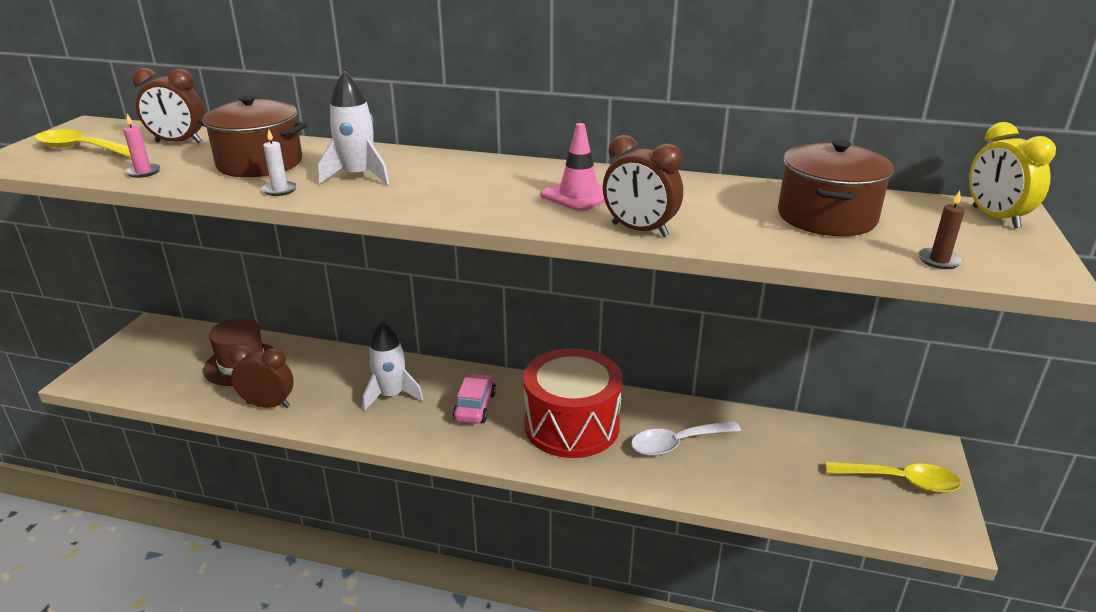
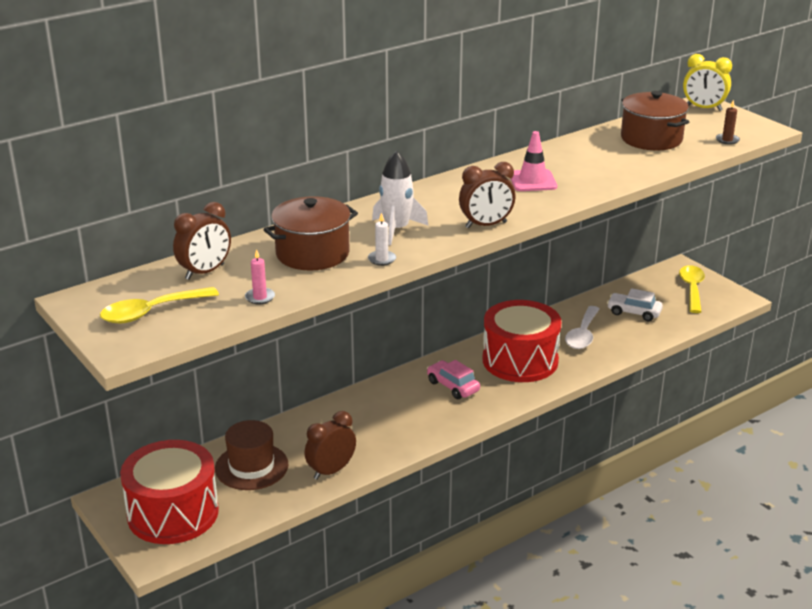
camera: 50 degrees left, 0 degrees up
white rocket [363,322,423,411] -> none
brown clock [603,135,683,237] -> brown clock moved to [459,162,516,228]
yellow spoon [826,461,961,493] -> yellow spoon turned 45 degrees counterclockwise [679,265,705,313]
none -> red drum [120,440,219,544]
none -> white car [607,288,663,321]

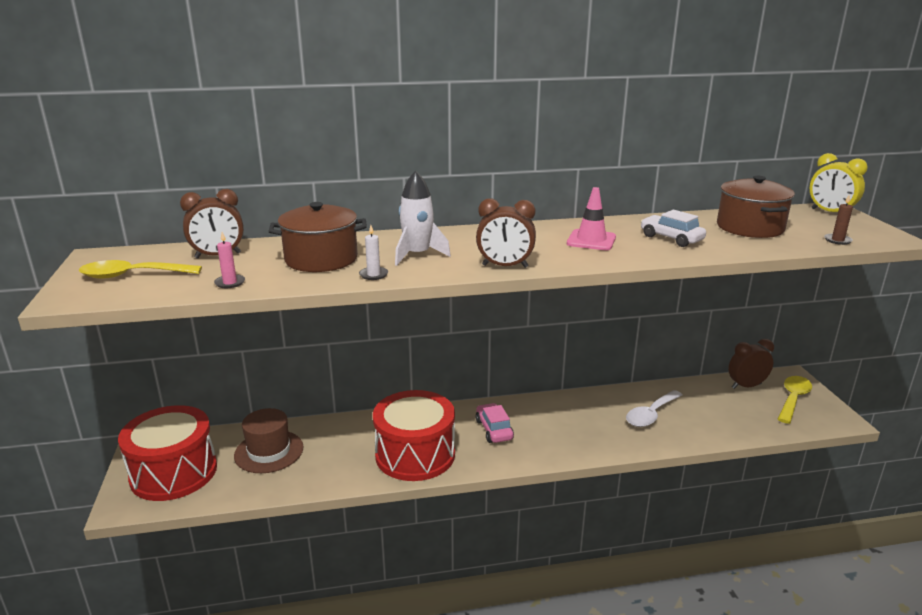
camera: 25 degrees right, 5 degrees down
brown clock [305,411,356,480] -> brown clock moved to [728,339,774,389]
red drum [483,300,561,382] -> red drum moved to [373,390,455,481]
white car [607,288,663,321] -> white car moved to [640,210,706,247]

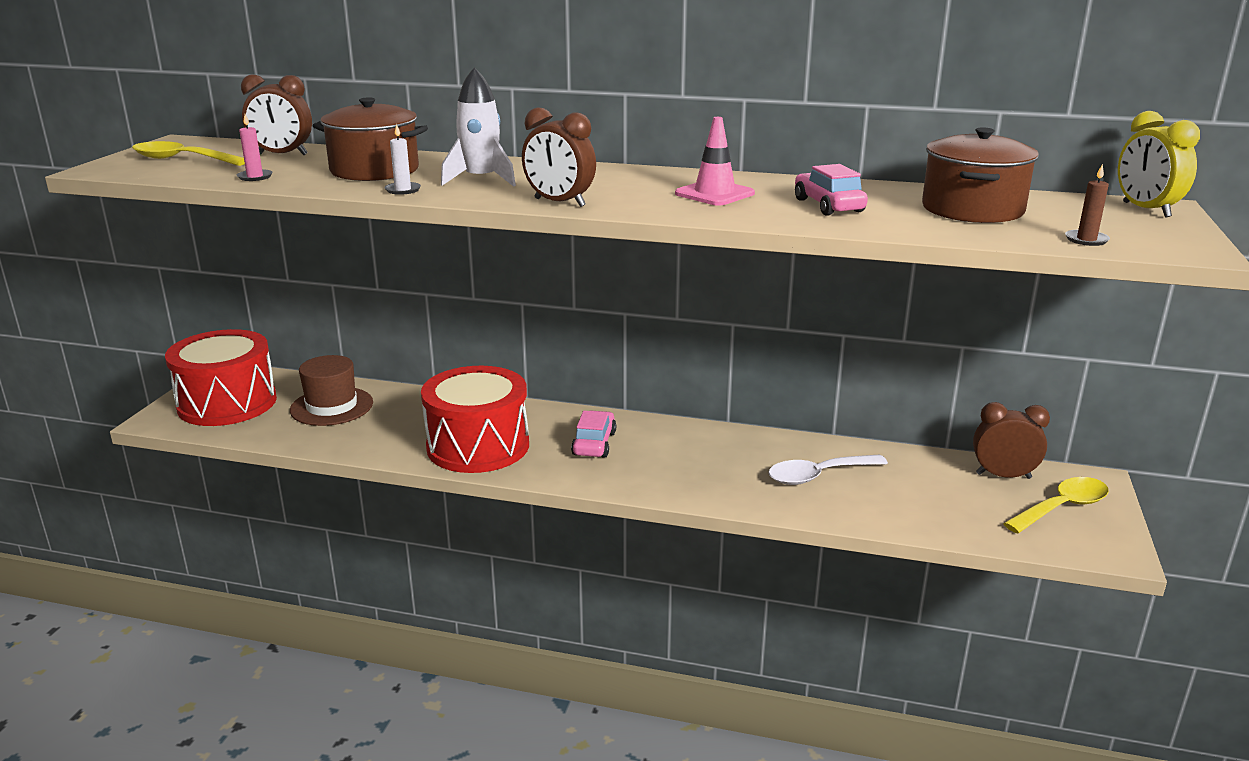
camera: 25 degrees right, 0 degrees up
white car [640,210,706,247] -> pink car [795,164,868,216]

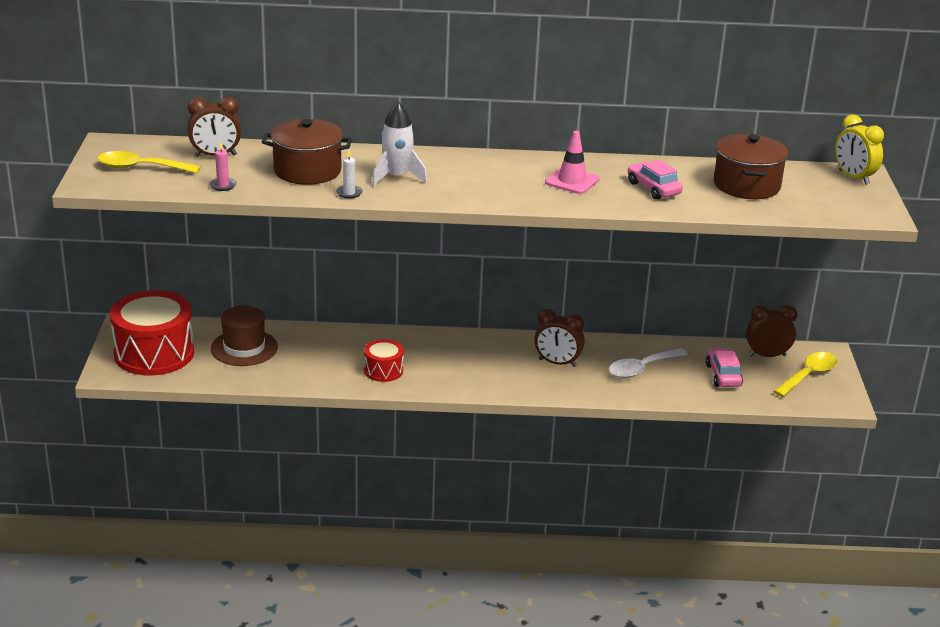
camera: 15 degrees left, 5 degrees up
red drum [421,366,529,473] -> red drum [364,339,404,382], size x0.49
brown clock [522,108,596,207] -> brown clock moved to [534,309,585,367]
pink car [571,411,616,458] -> pink car moved to [706,349,743,387]
brown candle [1065,164,1110,246] -> none

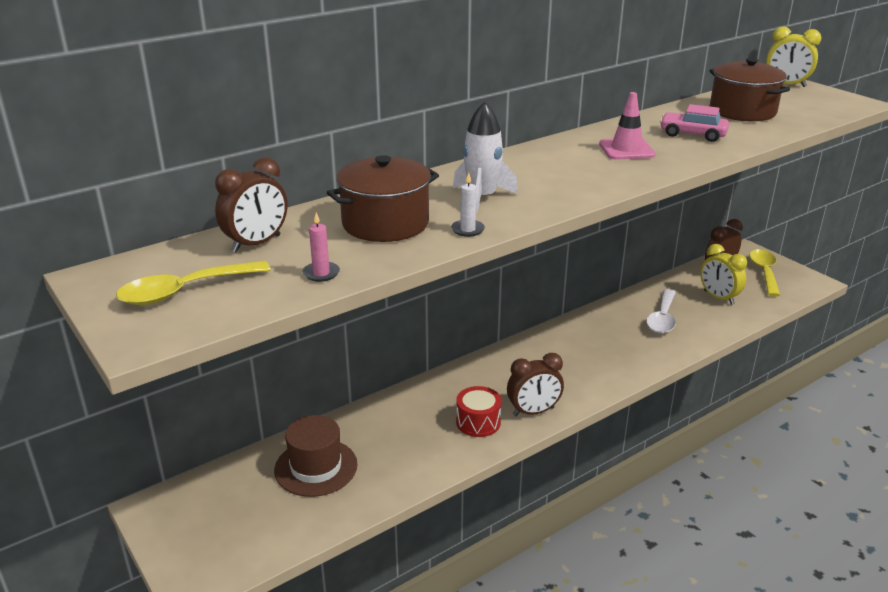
camera: 35 degrees left, 0 degrees up
red drum [110,290,194,376] -> none
brown clock [534,309,585,367] -> brown clock moved to [507,353,564,416]
pink car [706,349,743,387] -> yellow clock [700,244,747,305]

